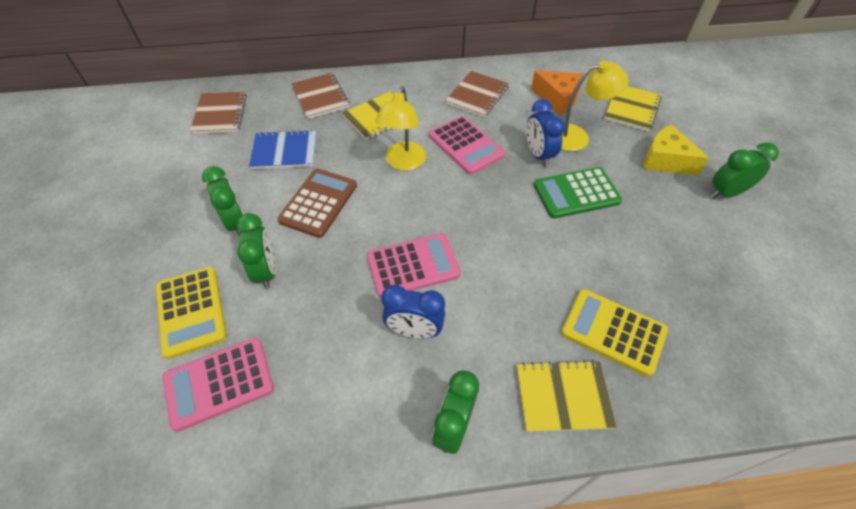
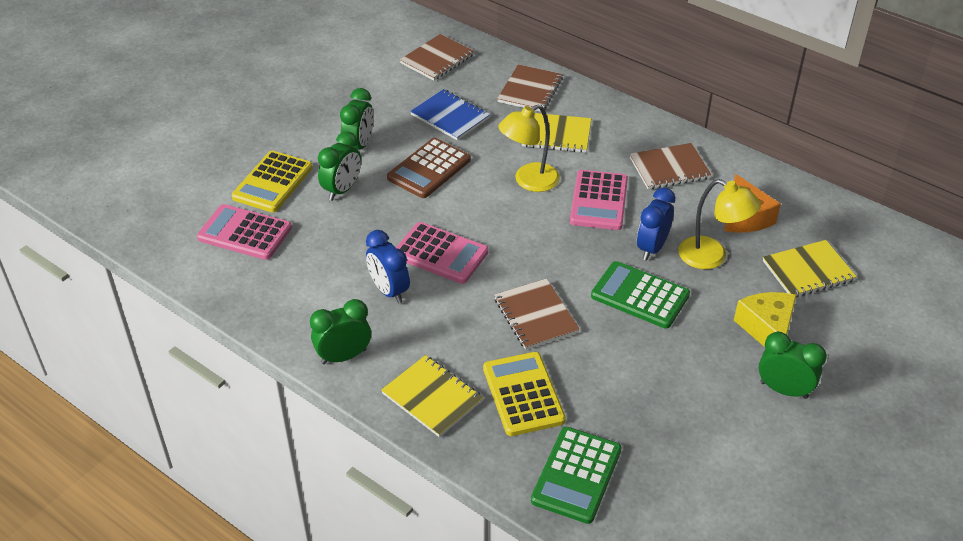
camera: 45 degrees right, 10 degrees down
brown calculator [277,169,357,238] -> brown calculator turned 150 degrees clockwise [387,138,471,198]
none -> brown notebook [494,278,580,350]
none -> green calculator [531,427,622,524]

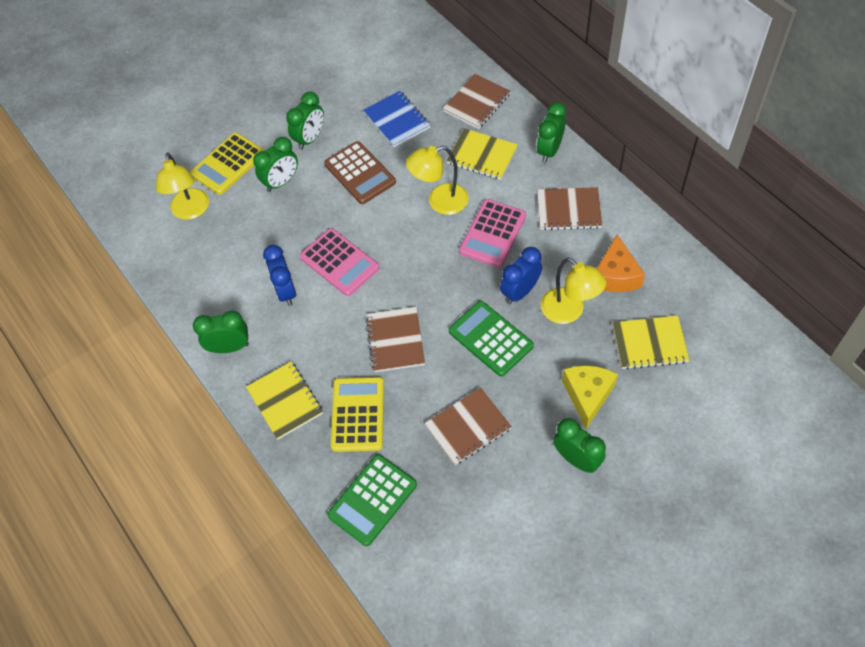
camera: 20 degrees right, 15 degrees up
pink calculator [197,204,292,260] -> yellow lamp [156,153,209,220]
brown calculator [387,138,471,198] -> brown calculator turned 90 degrees counterclockwise [324,141,396,204]
brown notebook [400,34,474,81] -> brown notebook moved to [424,387,512,465]
none -> green clock [537,102,566,163]

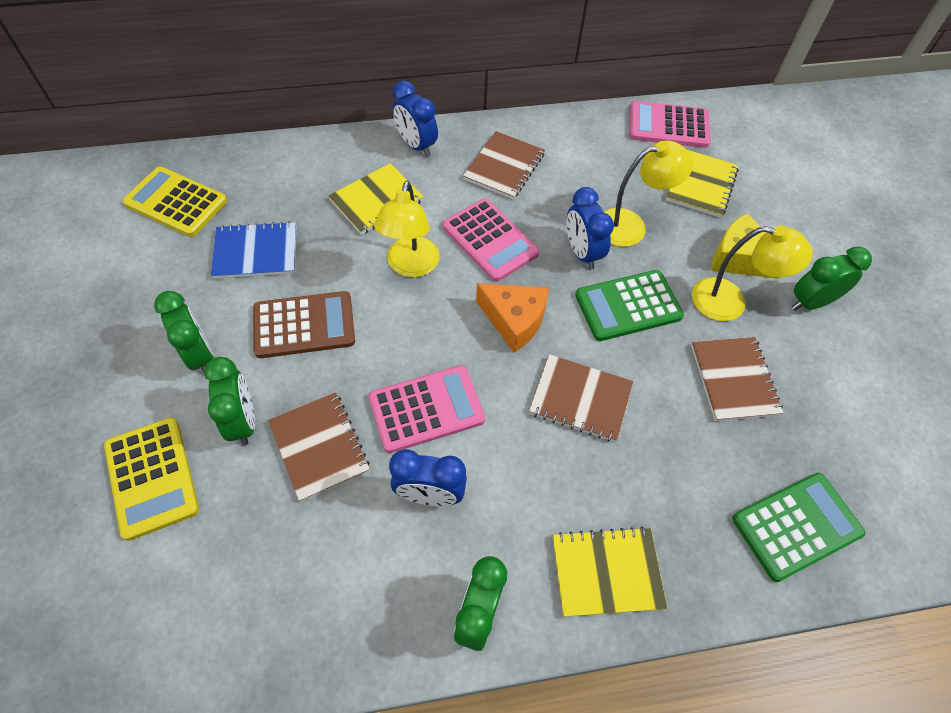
camera: 70 degrees left, 0 degrees up
yellow lamp [156,153,209,220] -> yellow lamp moved to [692,225,813,321]
green calculator [327,454,417,546] -> green calculator turned 90 degrees counterclockwise [732,473,866,582]
yellow calculator [330,377,384,452] -> yellow calculator moved to [123,167,227,237]
brown notebook [443,74,511,129] -> brown notebook moved to [268,392,370,502]
green clock [537,102,566,163] -> blue clock [393,81,438,157]
orange cheese [597,234,645,292] -> orange cheese moved to [476,283,549,352]
none -> pink calculator [629,101,711,148]

